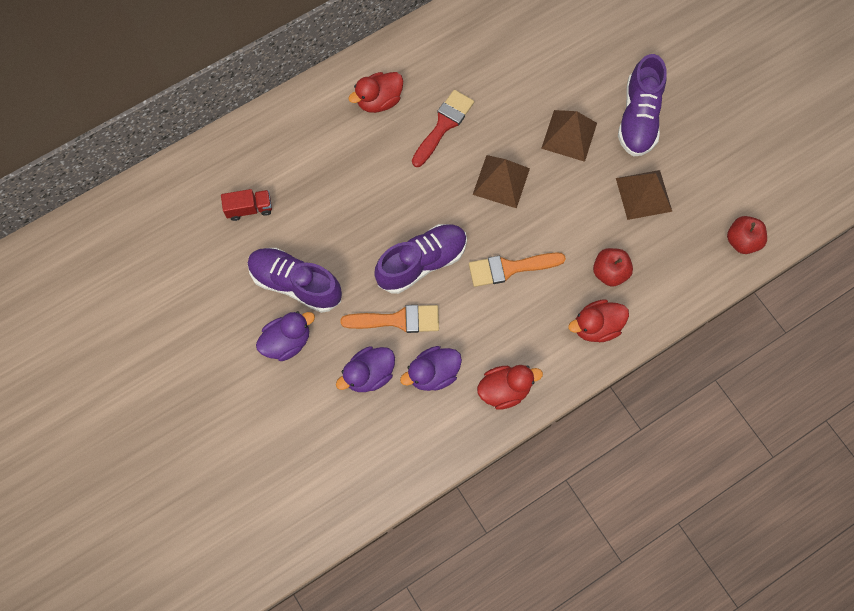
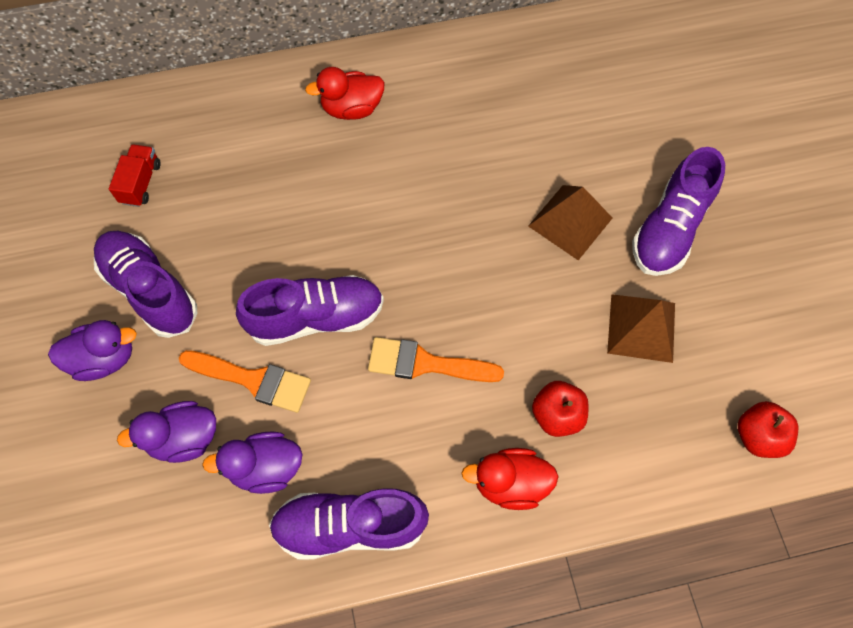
camera: 20 degrees right, 5 degrees down
red truck [221,189,272,221] -> red truck turned 90 degrees counterclockwise [109,144,161,207]
red brush [412,90,474,167] -> none
brown pyramid [473,155,530,208] -> none
red duck [477,365,543,410] -> purple shoe [269,488,429,560]

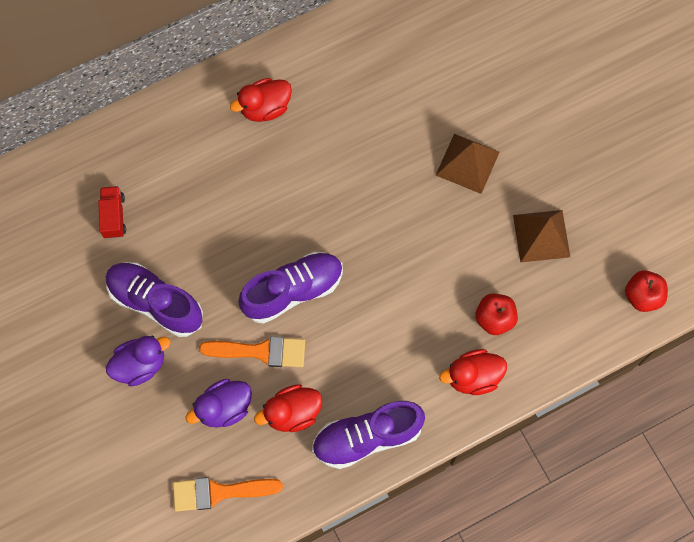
camera: 15 degrees left, 5 degrees up
purple duck [202,431,303,494] -> red duck [254,384,322,432]
orange brush [368,337,504,382] -> orange brush moved to [173,477,283,512]
purple shoe [632,147,725,276] -> none

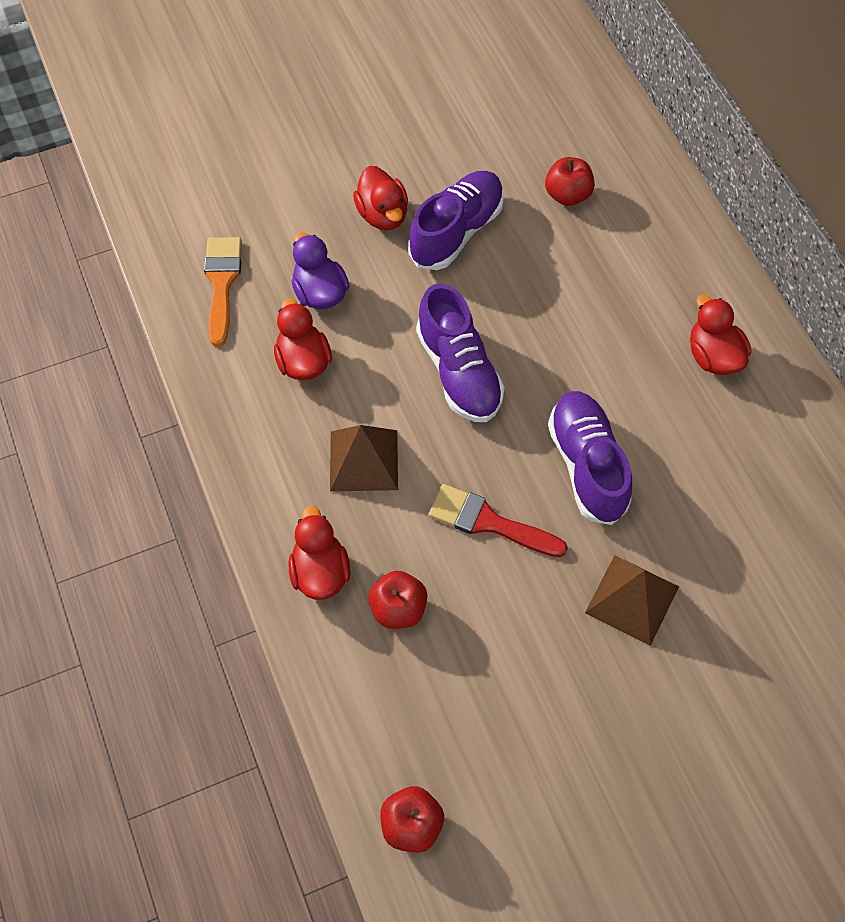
camera: 95 degrees right, 10 degrees down
red truck [98,186,126,239] -> red apple [545,157,595,206]
purple duck [106,336,171,386] -> red duck [353,166,408,230]
orange brush [199,336,305,367] -> none
purple shoe [312,401,425,469] -> purple shoe moved to [548,391,632,525]
brown pyramid [513,210,570,263] -> brown pyramid moved to [330,425,398,492]
none -> red brush [429,484,568,557]

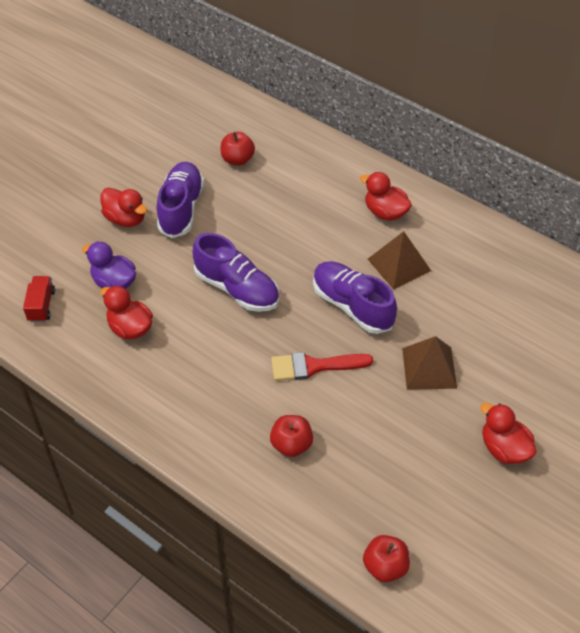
camera: 30 degrees left, 10 degrees down
orange brush [204,237,242,346] -> red truck [23,276,55,322]
red duck [288,506,350,600] -> red duck moved to [480,403,537,464]
brown pyramid [330,425,398,492] -> brown pyramid moved to [368,231,431,290]

